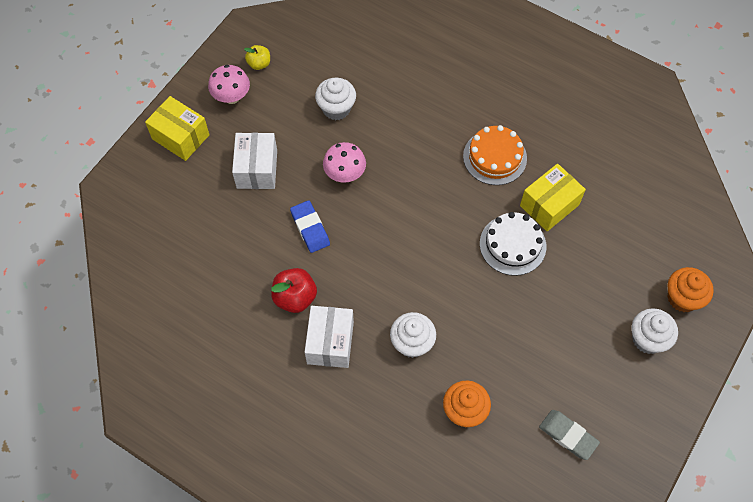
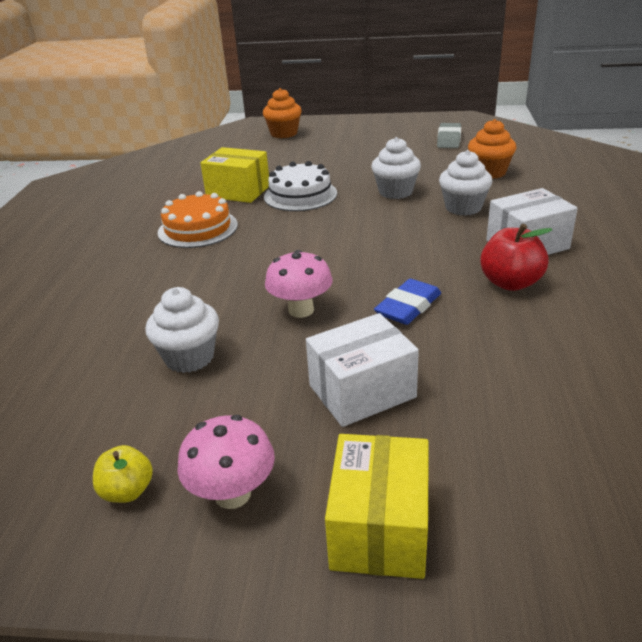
camera: 115 degrees left, 30 degrees down
white cupcake [632,308,678,354] -> white cupcake moved to [372,137,421,199]

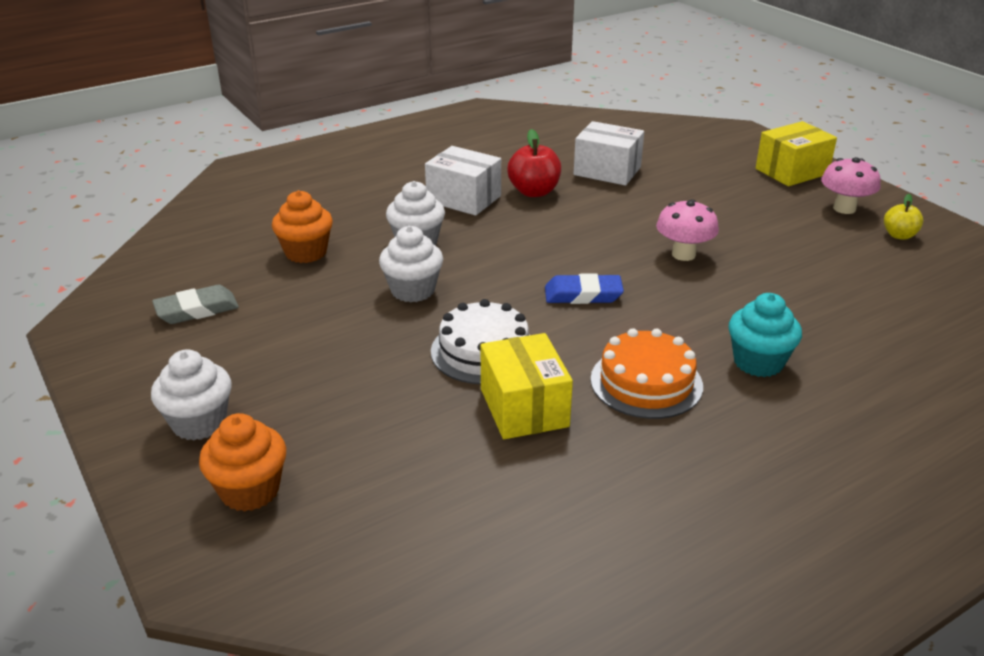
camera: 130 degrees left, 0 degrees up
white cupcake [145,287,219,373] -> white cupcake moved to [151,349,232,441]
white box [306,313,419,427] -> white box moved to [574,121,644,185]
blue eraser [374,279,441,325] -> blue eraser moved to [545,273,624,304]
none -> turquoise cupcake [728,293,802,377]

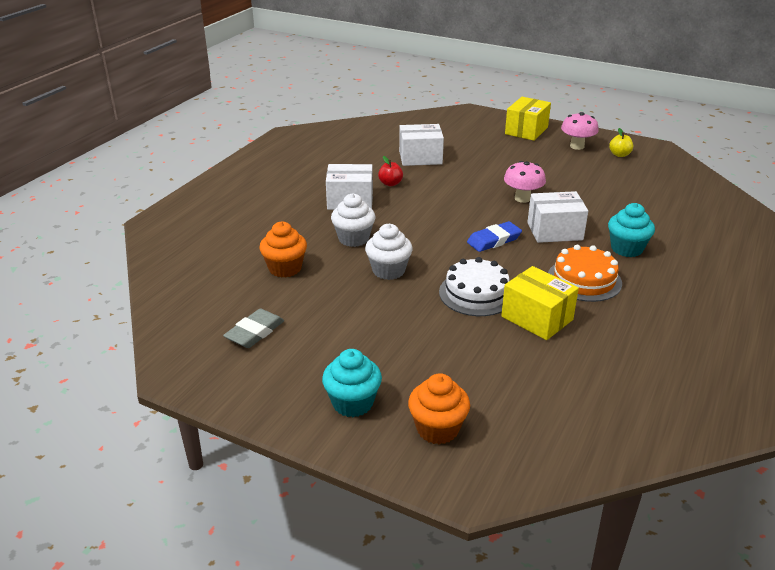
camera: 30 degrees left, 0 degrees up
white cupcake [151,349,232,441] -> turquoise cupcake [322,349,382,417]
red apple [507,129,561,197] -> red apple [378,156,403,186], size x0.63
none -> white box [527,191,588,243]

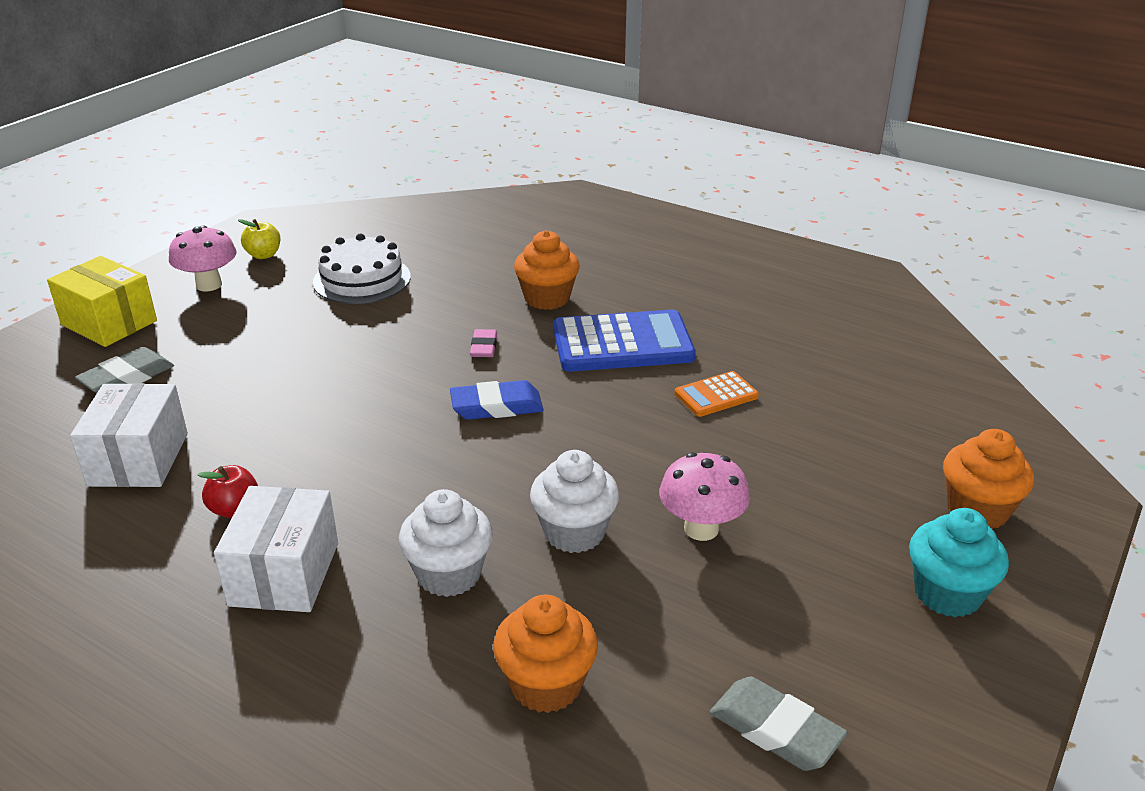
camera: 85 degrees left, 0 degrees up
white cake [439,257,510,316] -> white cake moved to [313,233,411,304]
blue eraser [467,221,522,252] -> blue eraser turned 75 degrees counterclockwise [450,380,544,420]
yellow box [501,266,579,340] -> orange calculator [675,371,759,417]
pink mushroom [504,161,546,203] -> pink mushroom moved to [659,452,750,541]
white box [527,191,588,243] -> pink eraser [470,329,497,357]
orange cake [548,245,622,302] -> blue calculator [553,310,696,372]
turquoise cupcake [608,203,655,257] -> orange cupcake [514,230,580,310]
none -> grey eraser [75,347,174,393]

